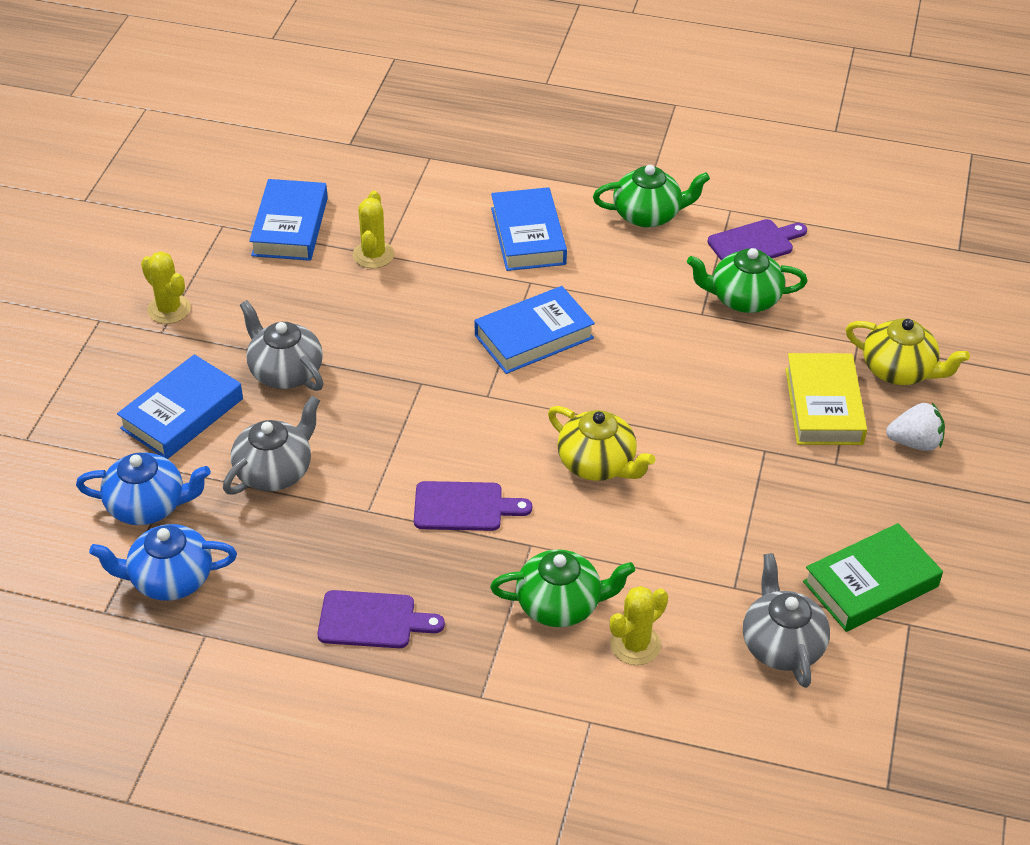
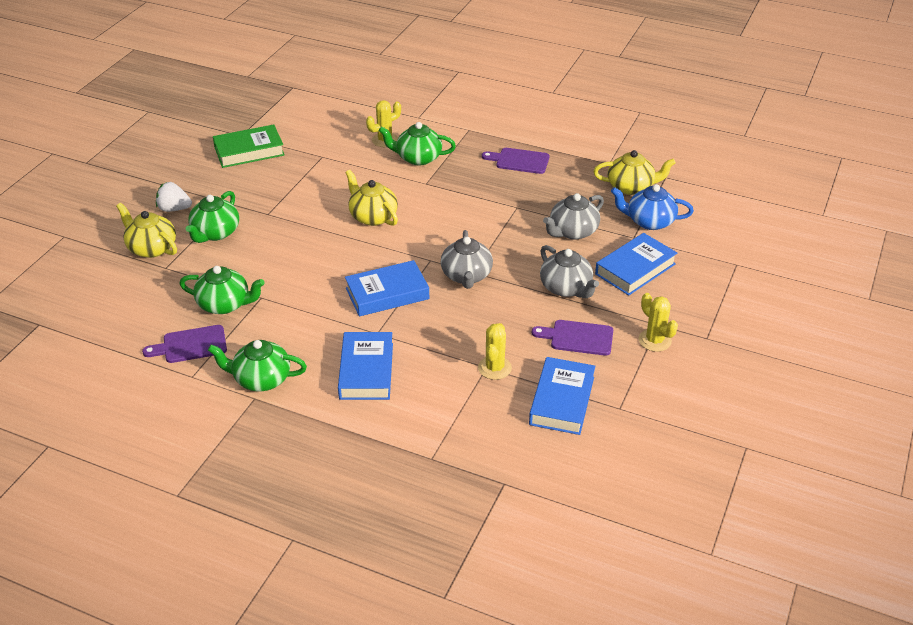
camera: 170 degrees left, 5 degrees down
blue teapot [89,524,237,601] -> yellow teapot [593,150,676,195]
purple cutting board [414,481,532,531] -> purple cutting board moved to [532,320,613,356]
grey teapot [743,553,830,688] -> grey teapot moved to [441,230,493,289]
yellow book [785,353,867,445] -> green teapot [186,191,239,243]

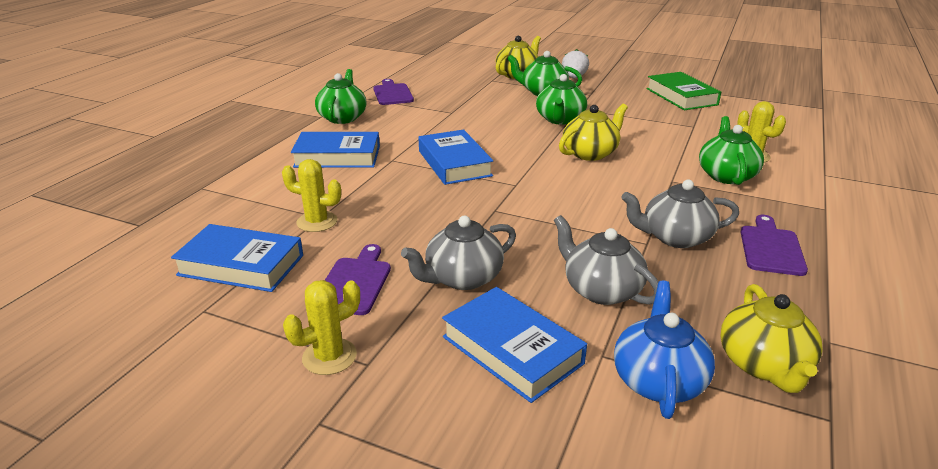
camera: 90 degrees right, 10 degrees down
green teapot [179,266,265,314] -> green teapot moved to [536,74,587,125]
grey teapot [441,230,493,289] -> grey teapot moved to [621,180,739,248]

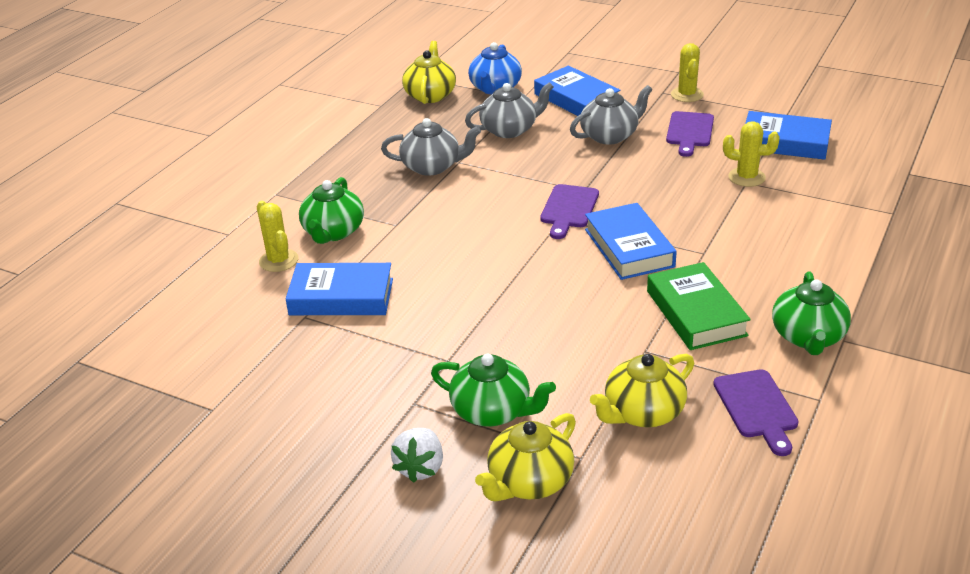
camera: 175 degrees left, 5 degrees up
yellow cactus [283,280,360,375] -> yellow cactus turned 60 degrees counterclockwise [671,43,704,102]
blue book [291,132,380,168] -> blue book moved to [285,263,393,315]
green teapot [536,74,587,125] -> none
grey teapot [554,215,658,305] -> grey teapot turned 75 degrees counterclockwise [465,82,553,138]
yellow teapot [559,103,628,161] -> yellow teapot moved to [590,354,694,427]
green book [646,72,721,110] -> green book moved to [647,262,751,350]
purple cutting board [741,215,808,276] -> purple cutting board moved to [540,184,599,239]

